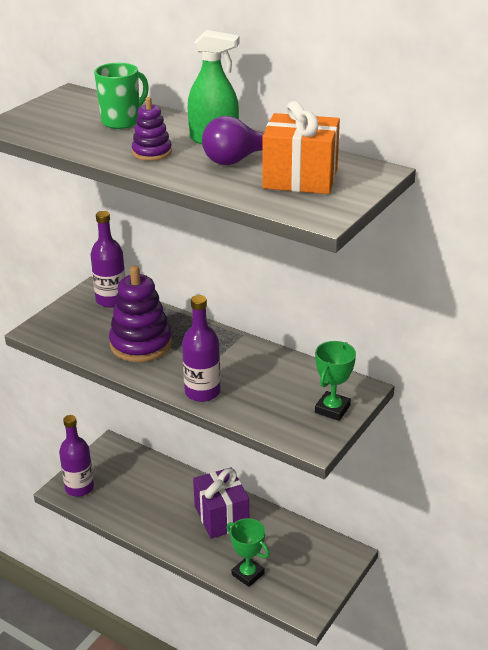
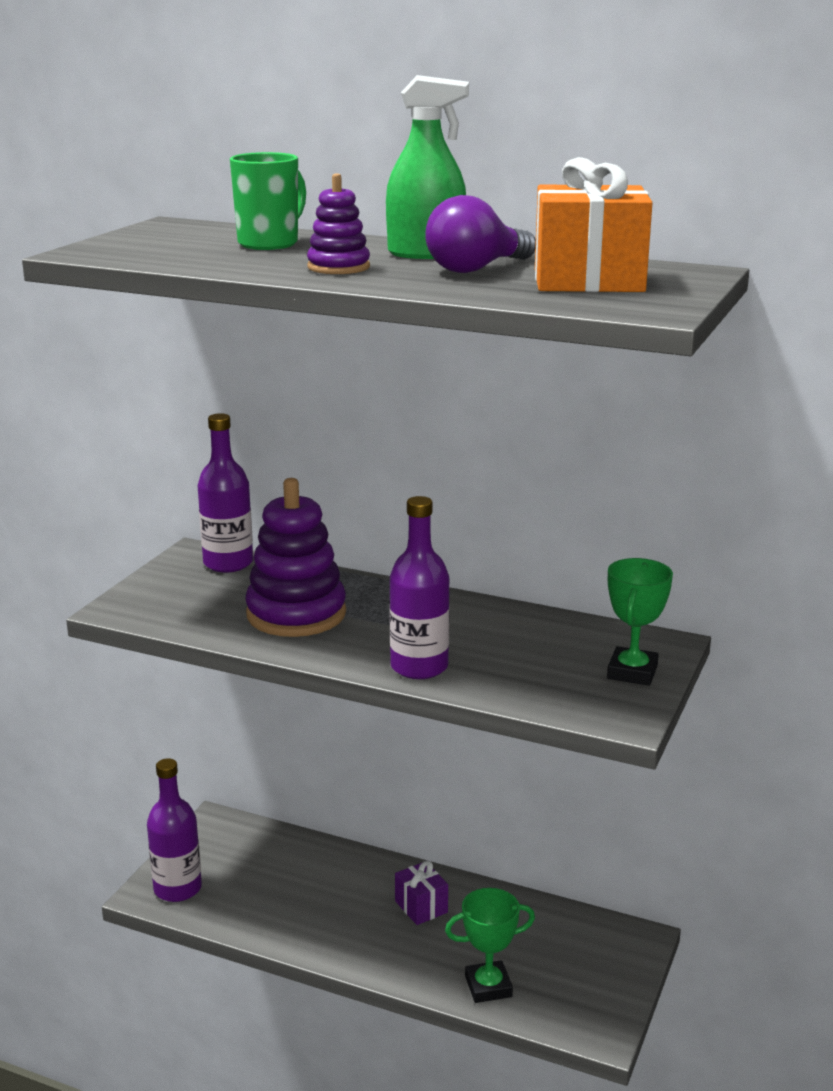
camera: 10 degrees left, 10 degrees down
purple gift [193,467,249,539] -> purple gift [395,861,448,925], size x0.55
green trophy [227,518,270,587] -> green trophy turned 45 degrees counterclockwise [445,888,535,1003]

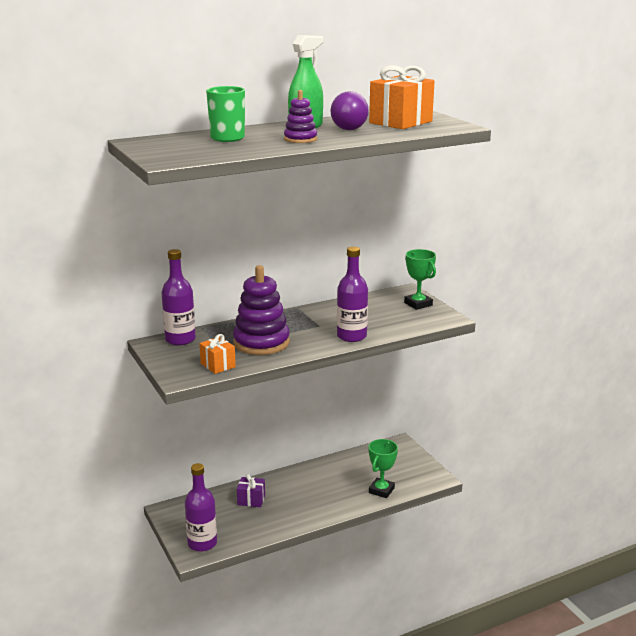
camera: 50 degrees left, 0 degrees up
purple gift [395,861,448,925] -> purple gift moved to [237,474,265,507]
none -> orange gift [199,334,236,374]

